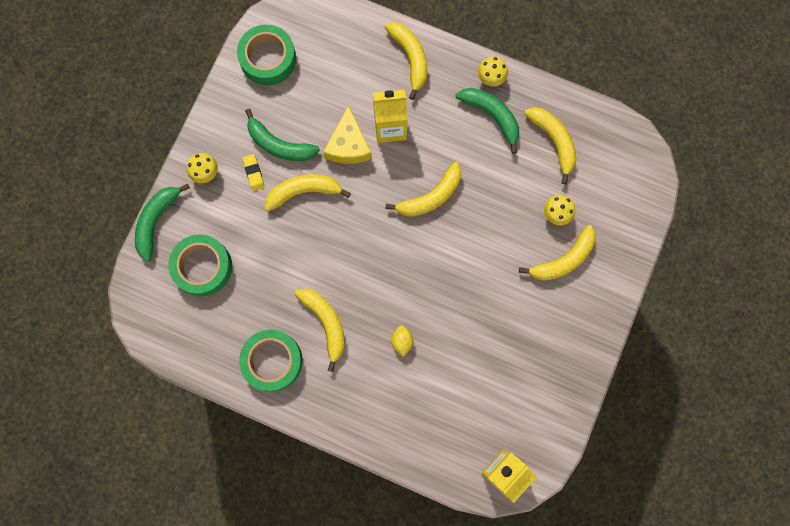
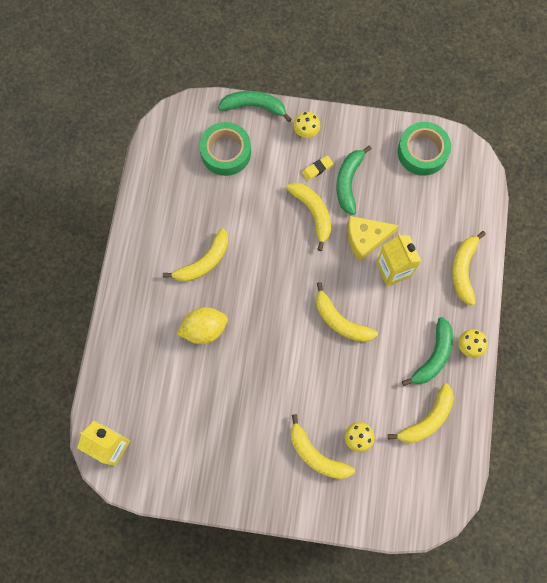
camera: 75 degrees right, 5 degrees down
green tape [239,330,303,392] -> none
yellow banana [385,22,427,100] -> yellow banana turned 135 degrees clockwise [452,231,486,306]
yellow lemon [392,325,413,357] -> yellow lemon [177,307,228,344], size x1.85

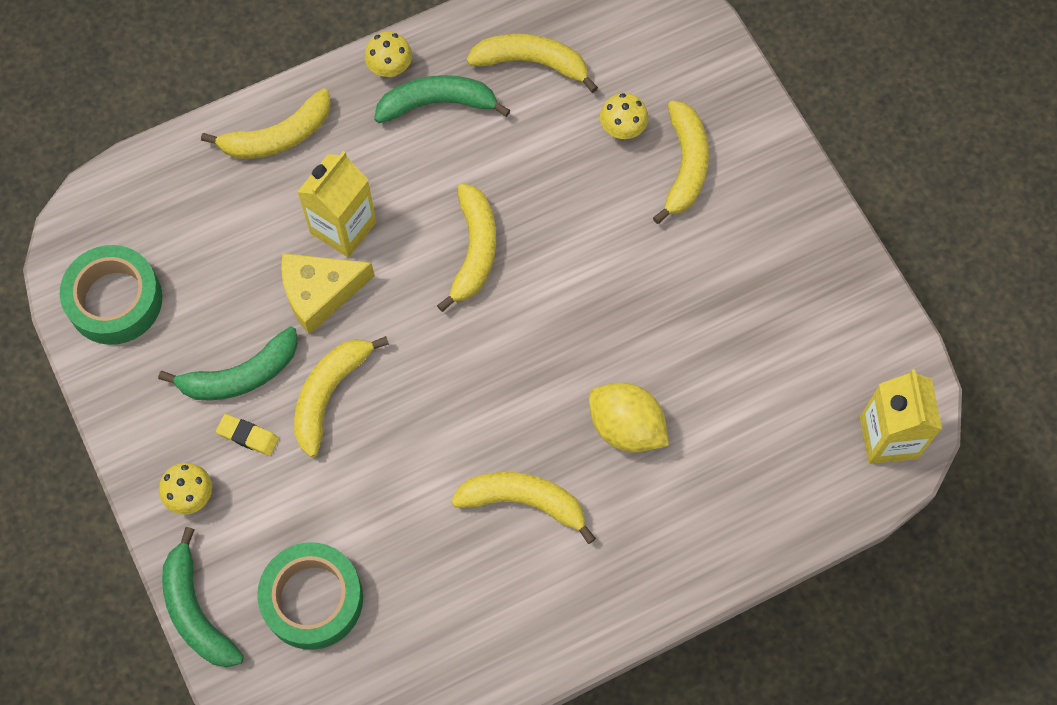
camera: 125 degrees left, 5 degrees down
yellow cheese [347,216,399,261] -> yellow cheese turned 120 degrees clockwise [281,253,375,335]

